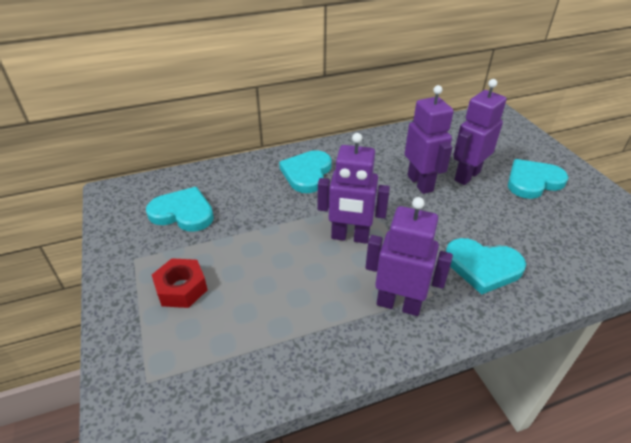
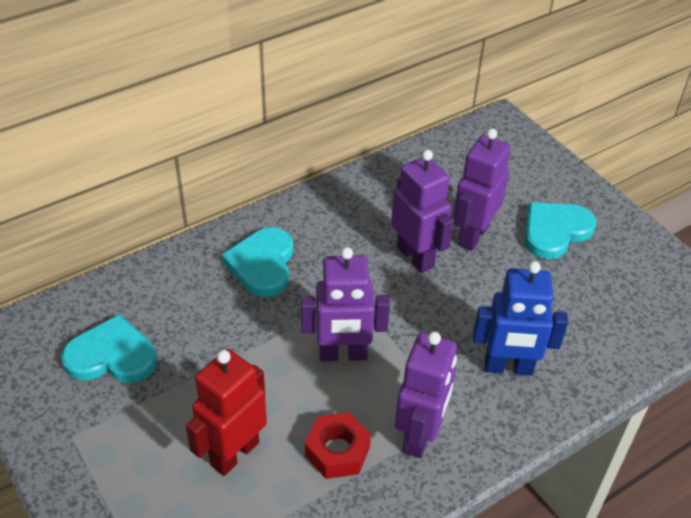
camera: 15 degrees left, 5 degrees up
red nut [152,258,208,308] -> red nut moved to [305,412,371,479]
purple robot [365,197,453,316] -> purple robot turned 105 degrees clockwise [395,332,457,458]
turquoise heart [446,238,526,294] -> blue robot [473,261,568,376]
none -> red robot [186,349,267,476]

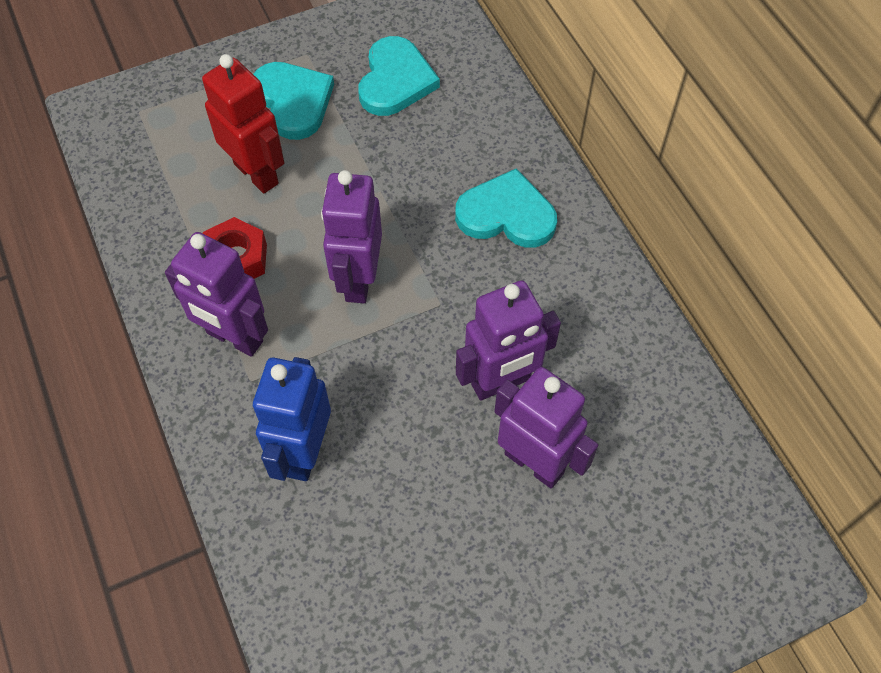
camera: 100 degrees right, 15 degrees up
turquoise heart [525,202,596,259] -> turquoise heart moved to [253,62,334,140]

